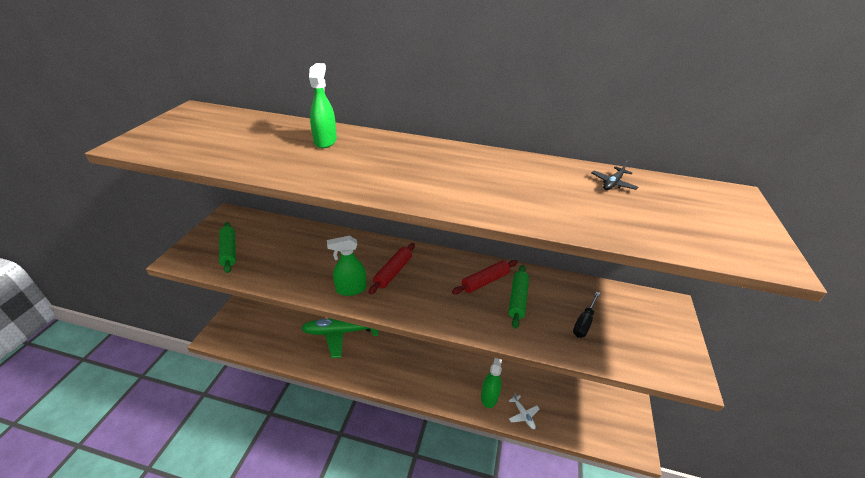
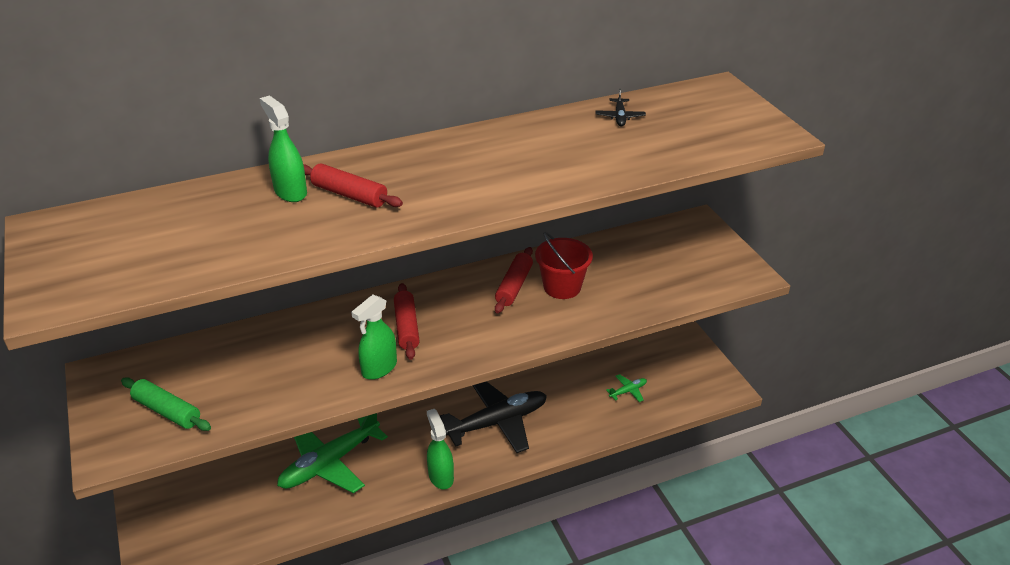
camera: 35 degrees left, 0 degrees up
green spray bottle [481,358,502,408] -> green spray bottle moved to [427,409,454,490]
green rolling pin [508,265,529,329] -> red bucket [535,232,593,299]
white plane [509,393,539,429] -> none
black screwdriver [573,291,600,338] -> none
none -> red rolling pin [303,163,403,208]
none -> black plane [440,381,547,453]
none -> green plane [606,374,647,402]

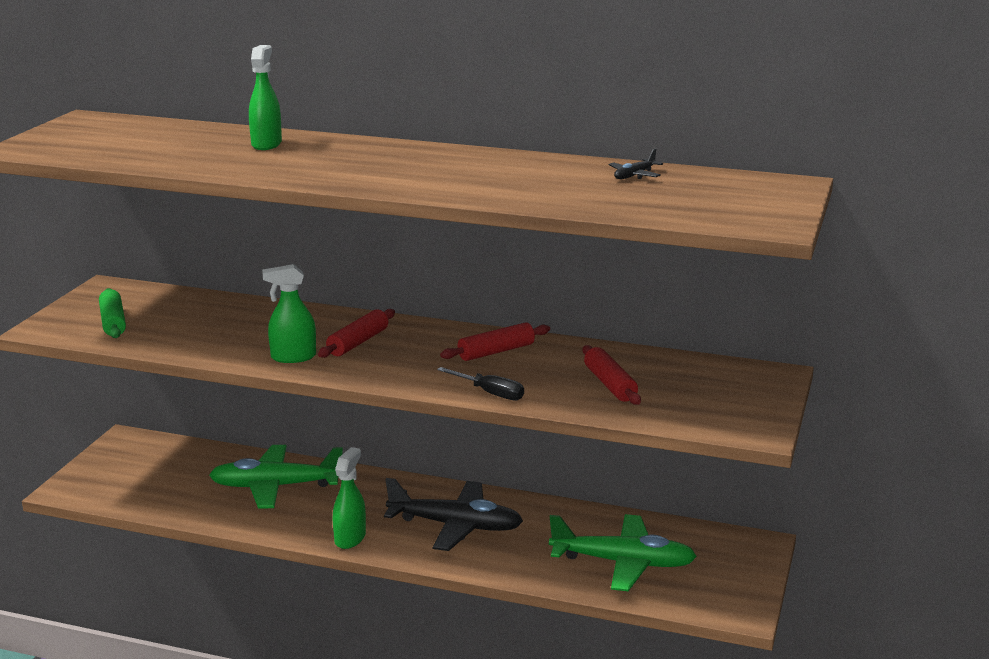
camera: 40 degrees right, 15 degrees down
red rolling pin [303,163,403,208] -> red rolling pin moved to [582,345,641,405]
red bucket [535,232,593,299] -> none
green plane [606,374,647,402] -> green plane [549,514,697,591], size x2.43
none -> black screwdriver [437,367,524,401]

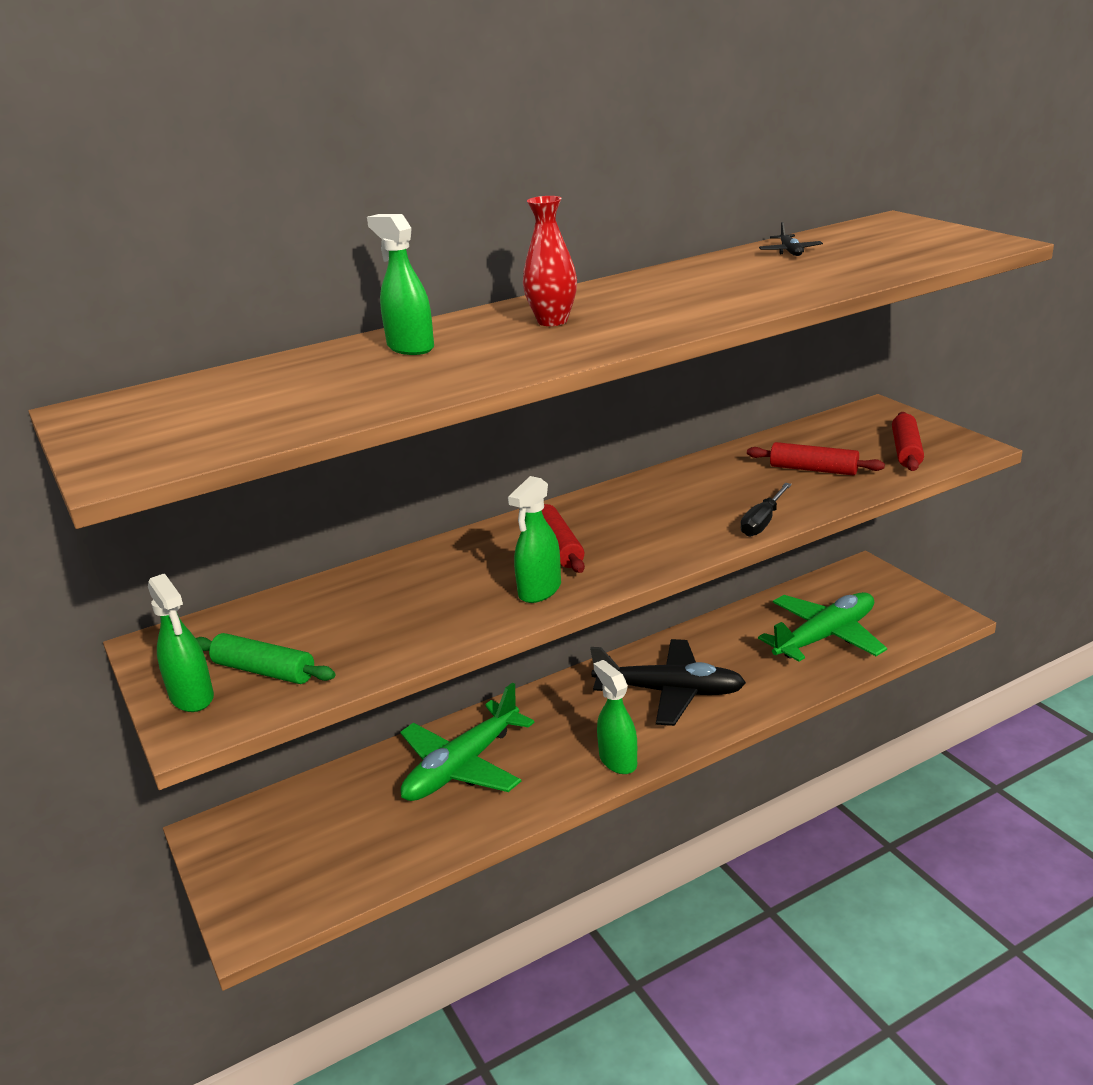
camera: 45 degrees left, 5 degrees up
black plane [384,478,523,551] -> black plane turned 45 degrees clockwise [590,639,746,726]
black screwdriver [437,367,524,401] -> black screwdriver turned 135 degrees clockwise [740,483,792,537]
red rolling pin [440,322,550,361] -> red rolling pin moved to [892,412,924,471]
none -> green spray bottle [148,573,214,712]
none -> red vase [523,196,577,326]

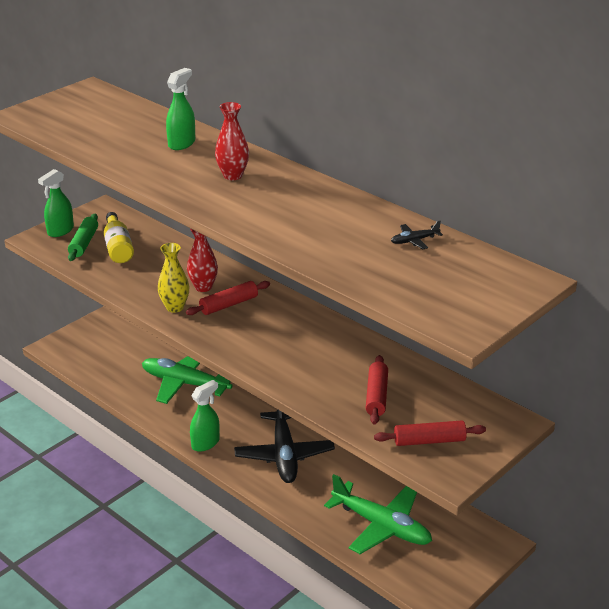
camera: 70 degrees right, 5 degrees up
green spray bottle [508,476,561,603] -> yellow vase [158,243,189,313]
black screwdriver [740,483,792,537] -> none
none -> yellow bottle [104,212,134,263]
none -> red vase [187,228,218,292]

